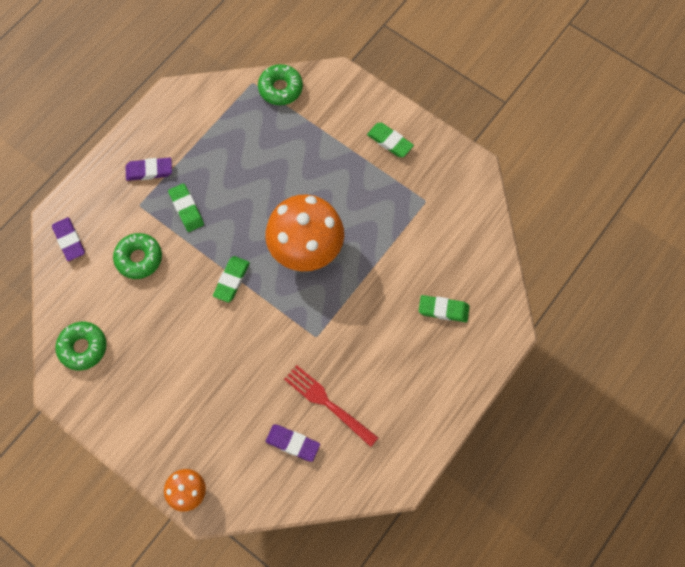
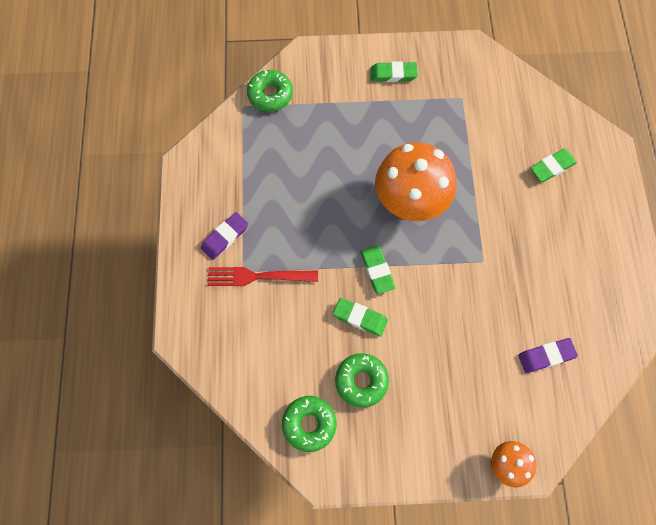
camera: 40 degrees left, 0 degrees up
purple eraser [52,217,85,261] -> none
green donut [113,233,162,279] -> green donut moved to [335,353,389,408]
green eraser [168,183,204,232] -> green eraser moved to [333,298,388,336]
red fork [284,365,378,447] -> red fork moved to [208,267,318,286]

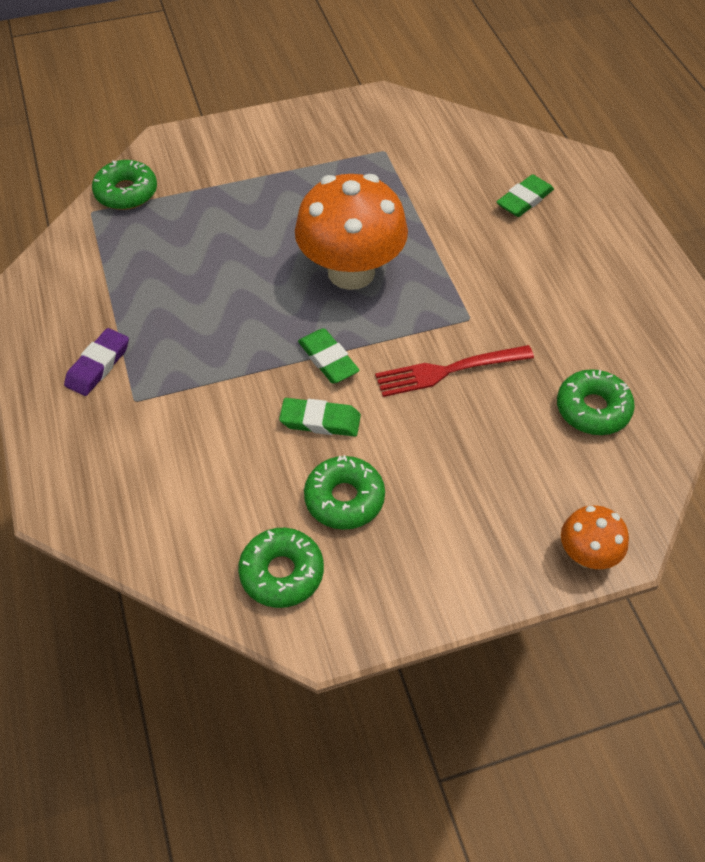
camera: 15 degrees left, 15 degrees down
red fork [208,267,318,286] -> red fork moved to [375,345,534,397]
green eraser [370,61,418,82] -> none
purple eraser [518,338,578,373] -> green donut [557,369,635,435]

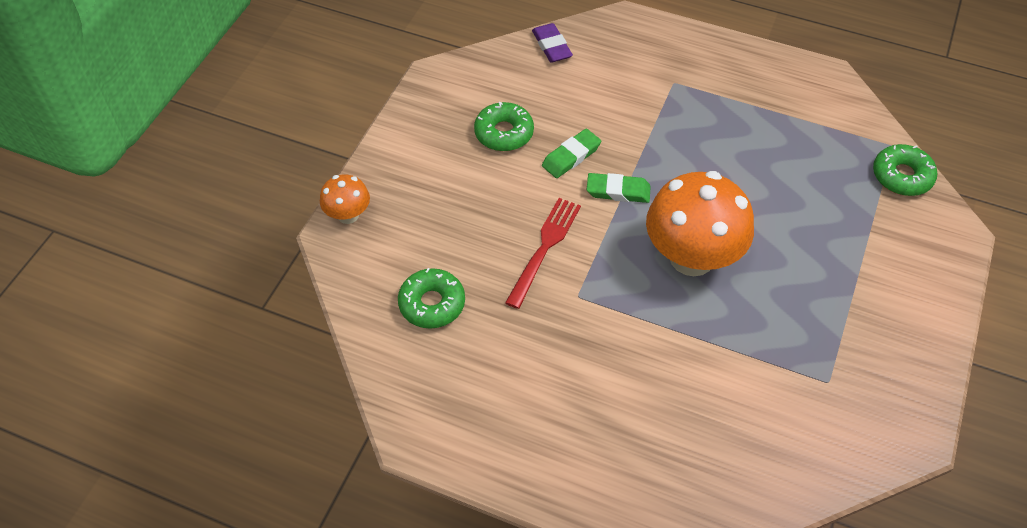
camera: 130 degrees right, 0 degrees up
purple eraser [64,328,129,396] -> purple eraser moved to [532,23,573,63]
green donut [238,528,324,608] -> none
green eraser [497,175,554,217] -> none

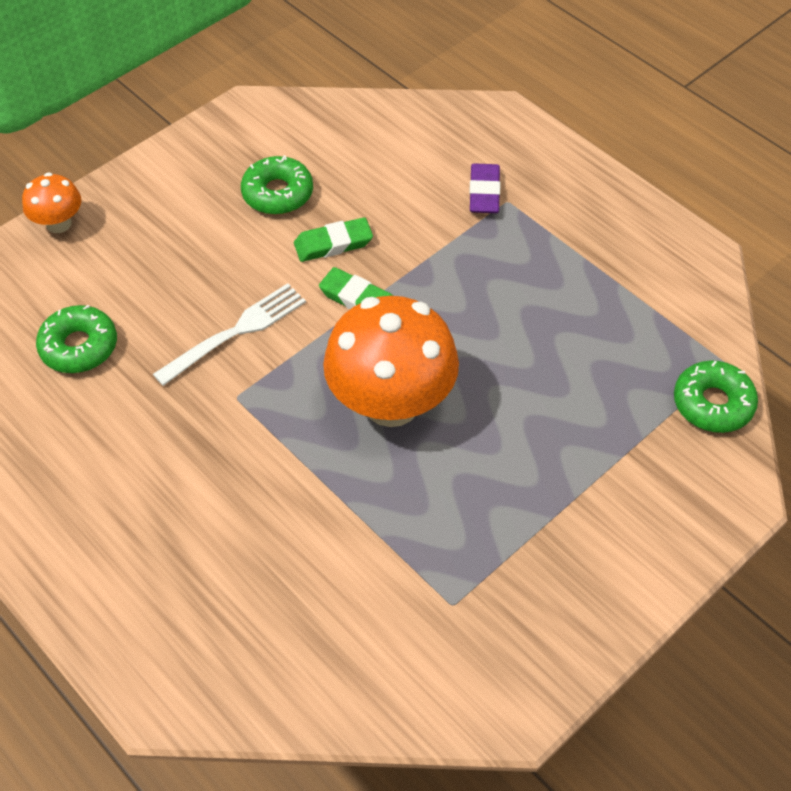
camera: 25 degrees right, 0 degrees up
red fork [505,198,581,309] -> white fork [153,283,306,386]
purple eraser [532,23,573,63] -> purple eraser moved to [469,163,500,213]

